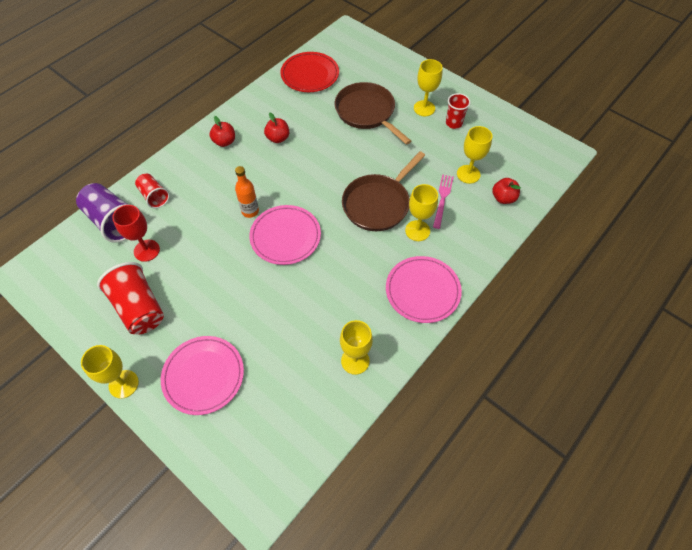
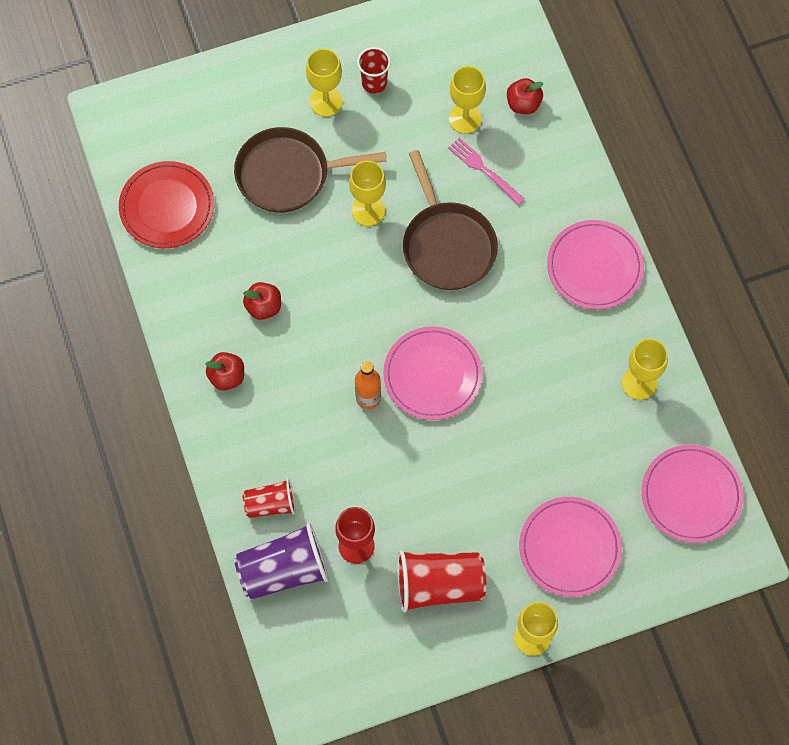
camera: 60 degrees left, 10 degrees up
yellow goblet [405,184,438,241] -> yellow goblet moved to [349,160,386,226]
none -> pink plate [642,445,743,543]

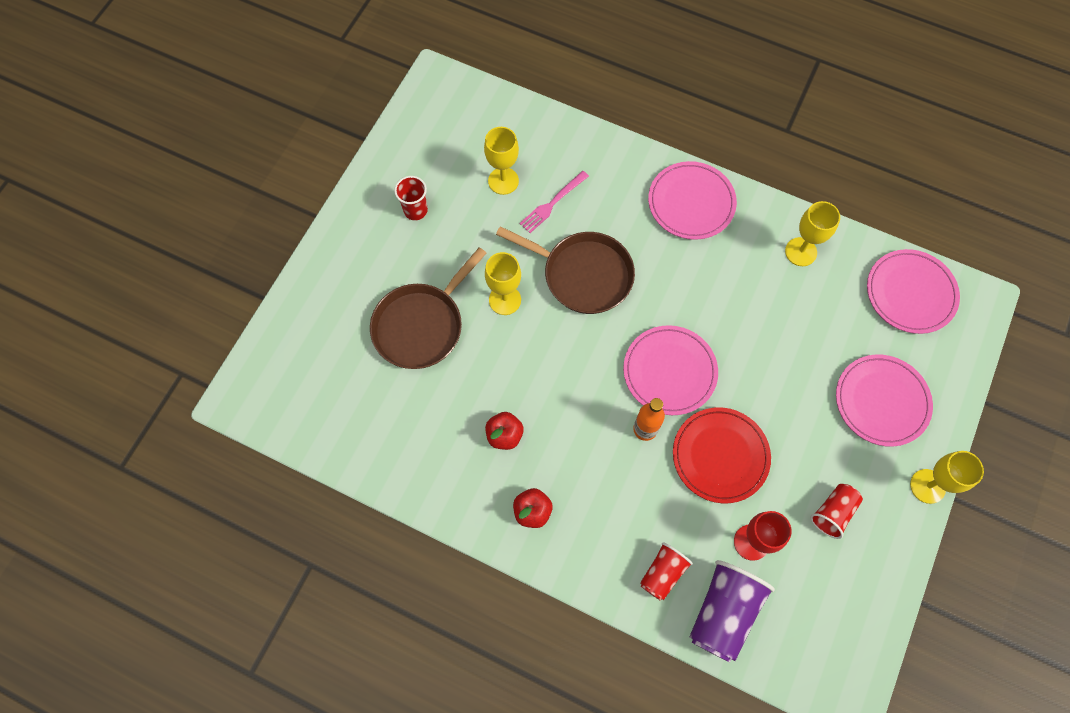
camera: 45 degrees left, 0 degrees up
red plate [119,161,214,248] -> red plate moved to [673,407,771,503]
yellow goblet [306,48,343,117] -> none
red cup [397,550,486,612] -> red cup [810,484,863,539], size x0.59
pink fork [448,138,525,205] -> pink fork turned 45 degrees counterclockwise [519,171,589,233]
red apple [507,78,543,114] -> none

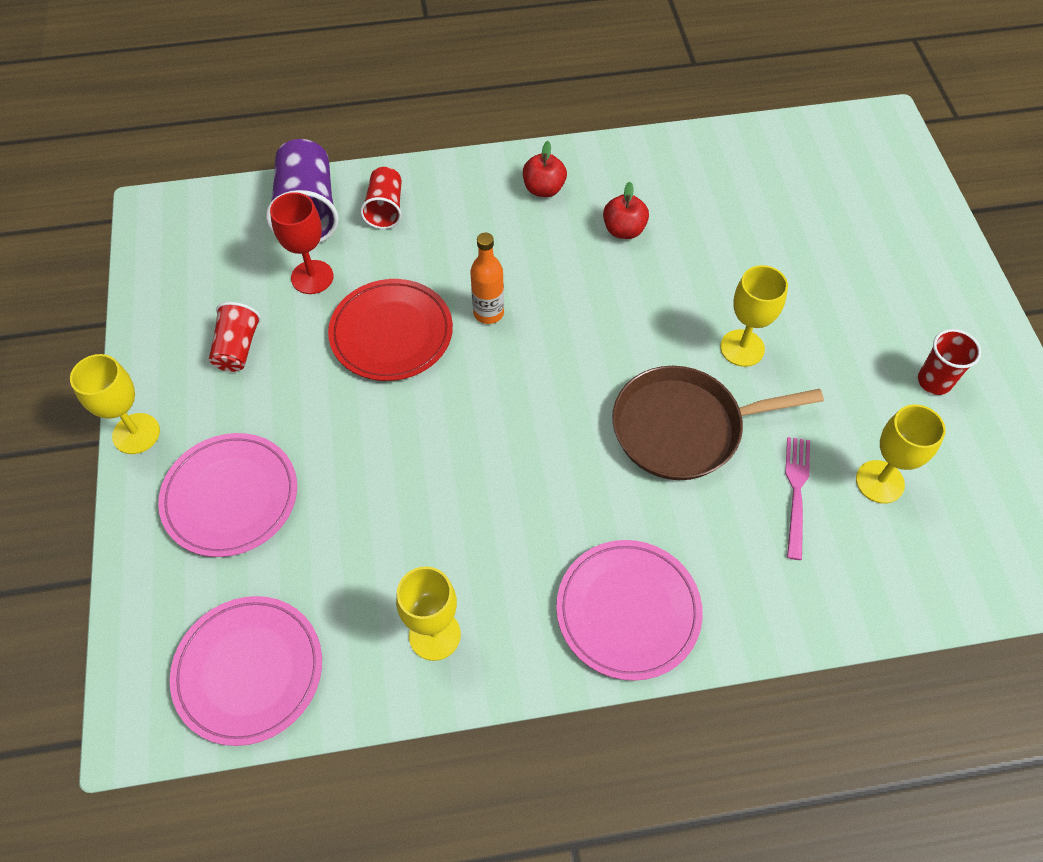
camera: 145 degrees right, 10 degrees down
brown pan [370,247,487,369] -> none
pink plate [623,325,718,415] -> none

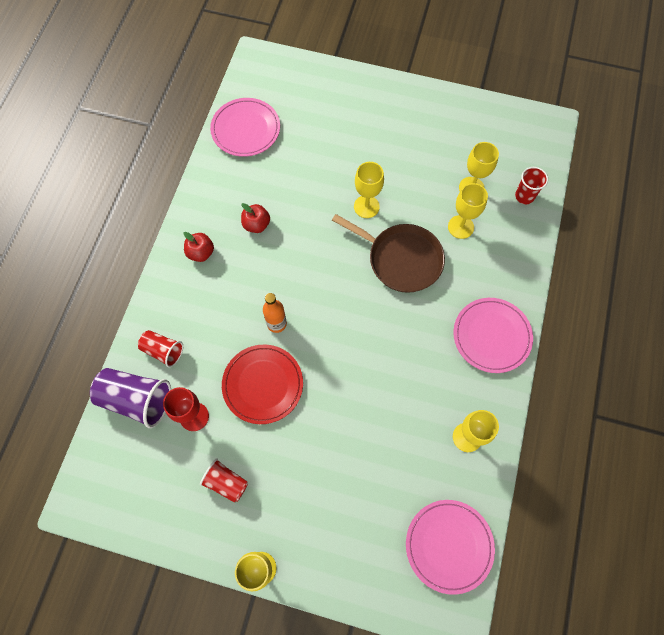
camera: 65 degrees left, 10 degrees up
pink plate [158,433,297,557] -> pink plate moved to [210,98,280,157]
brown pan [612,366,824,480] -> brown pan turned 75 degrees counterclockwise [332,214,445,293]
pink fork [785,437,810,560] -> yellow goblet [448,183,488,239]
red cup [918,329,981,395] -> red cup moved to [515,167,548,204]

